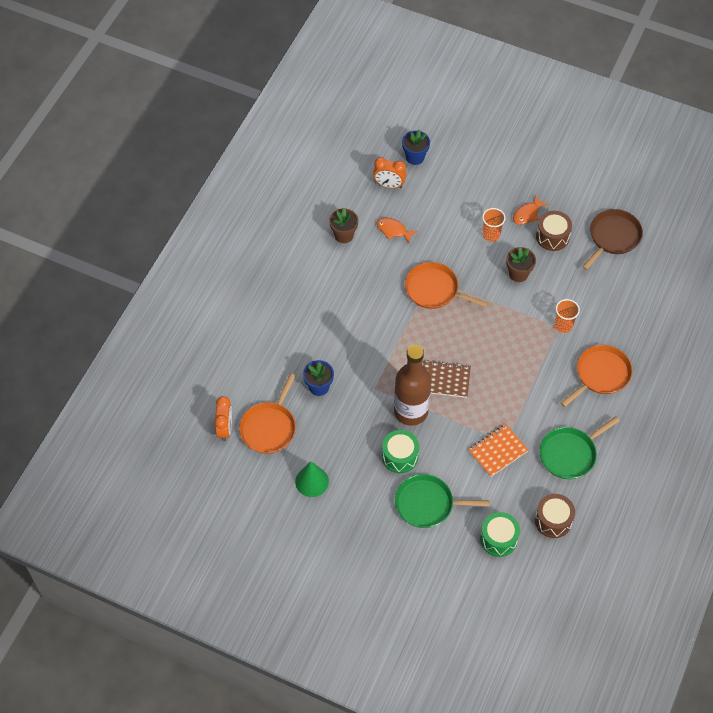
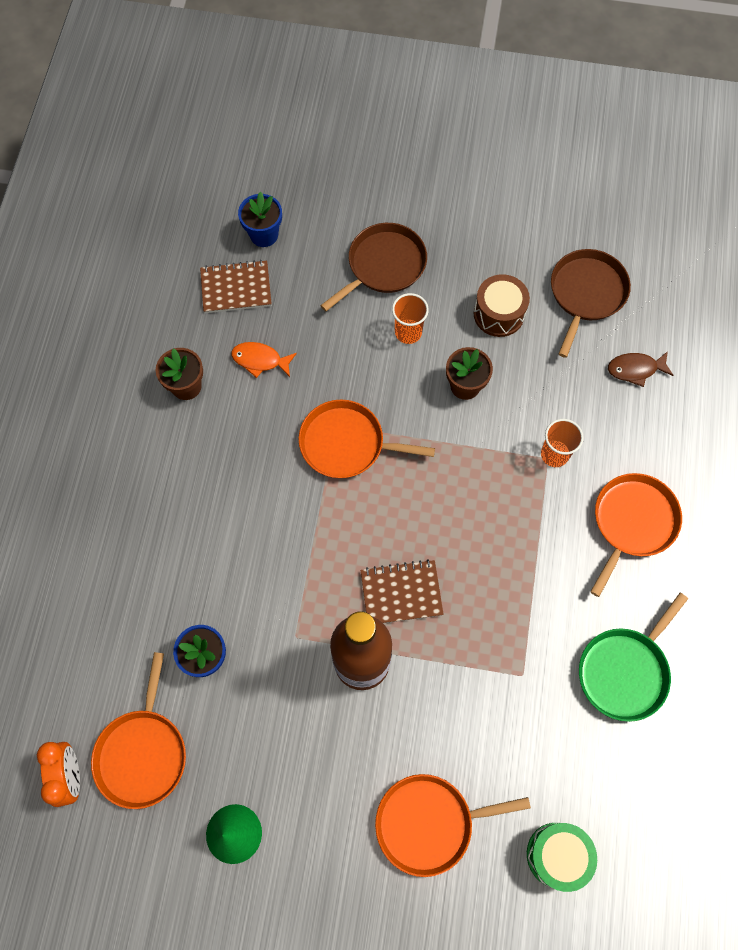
camera: 15 degrees left, 10 degrees up
orange clock [373,157,406,188] -> brown notebook [200,260,272,313]
green drum [382,430,419,473] -> none
green pan [395,474,490,528] -> orange pan [375,774,531,877]
orange notebook [469,424,528,477] -> none
orange fish [513,194,548,225] -> none
brown drum [535,494,575,538] -> none
none -> brown pan [320,223,427,311]
none -> brown fish [608,351,674,387]

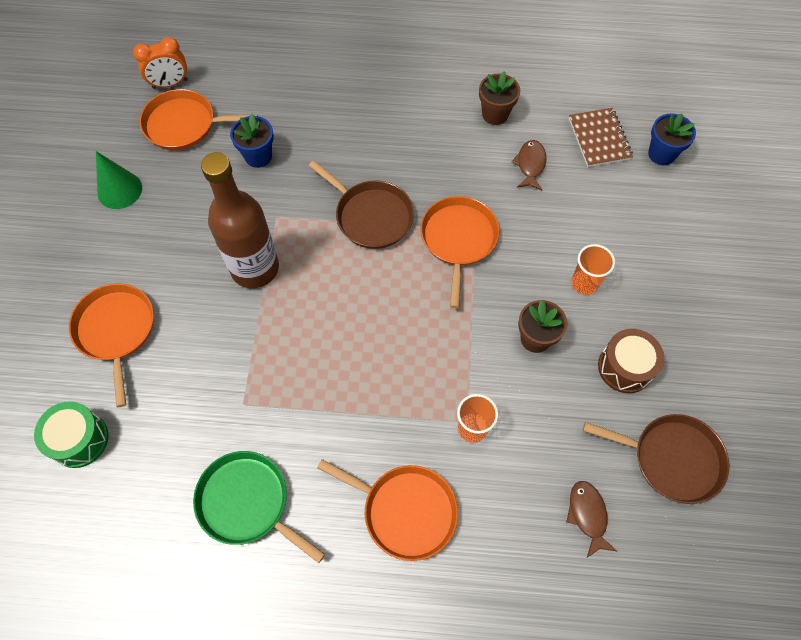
camera: 85 degrees right, 5 degrees down
orange fish [231,342,297,378] -> brown fish [512,140,546,190]
brown pan [320,223,427,311] -> brown pan moved to [309,161,414,249]
brown notebook [361,559,444,623] -> none

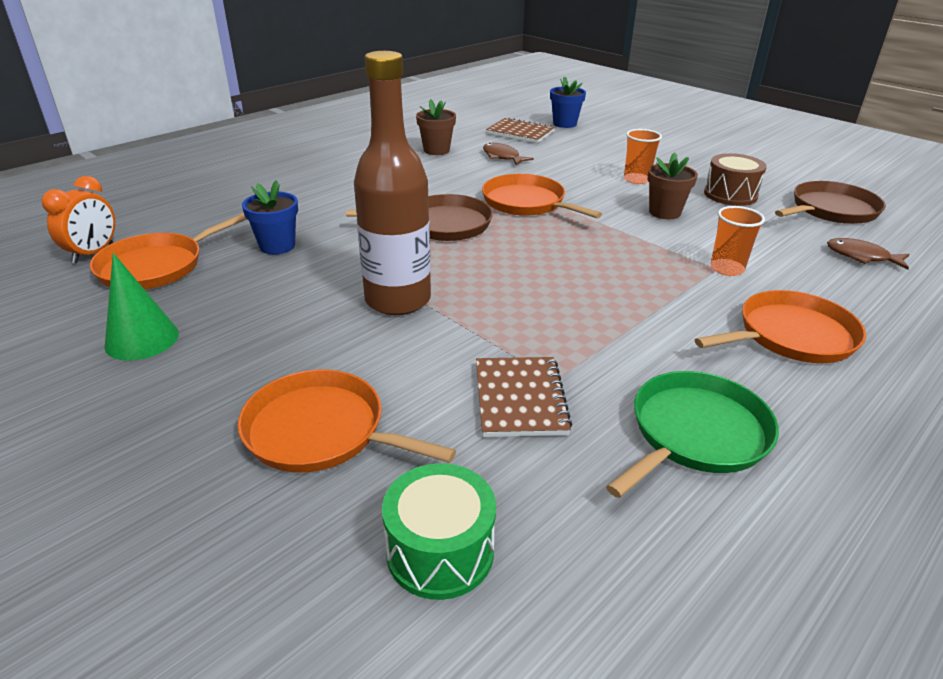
camera: 50 degrees left, 30 degrees down
green pan [193,451,325,563] -> green pan turned 150 degrees clockwise [606,371,779,498]
none -> brown notebook [476,357,572,437]

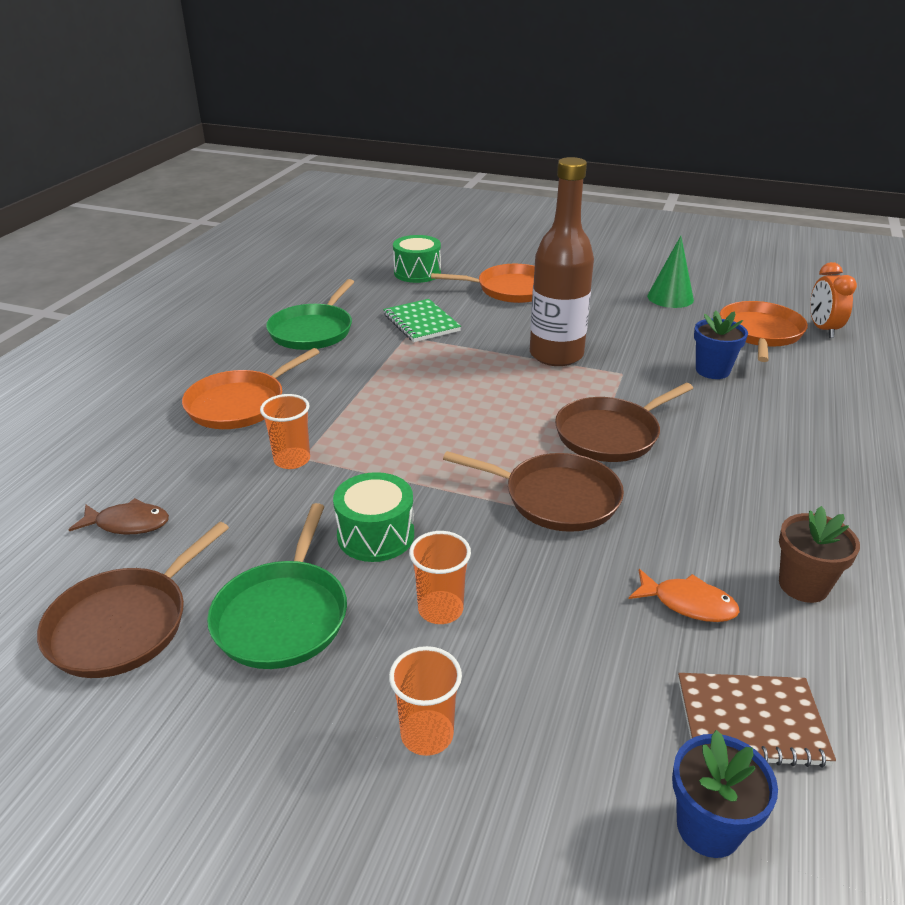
camera: 155 degrees right, 0 degrees up
brown notebook [476,357,572,437] -> green notebook [383,299,461,342]
orange pan [482,174,602,218] -> brown pan [443,451,624,532]
brown fish [483,143,534,165] -> orange fish [629,569,740,622]
brown flower pot [647,152,698,219] -> green drum [333,472,414,562]
brown drum [704,153,767,206] -> green pan [207,503,347,669]
none -> orange cup [389,646,462,756]

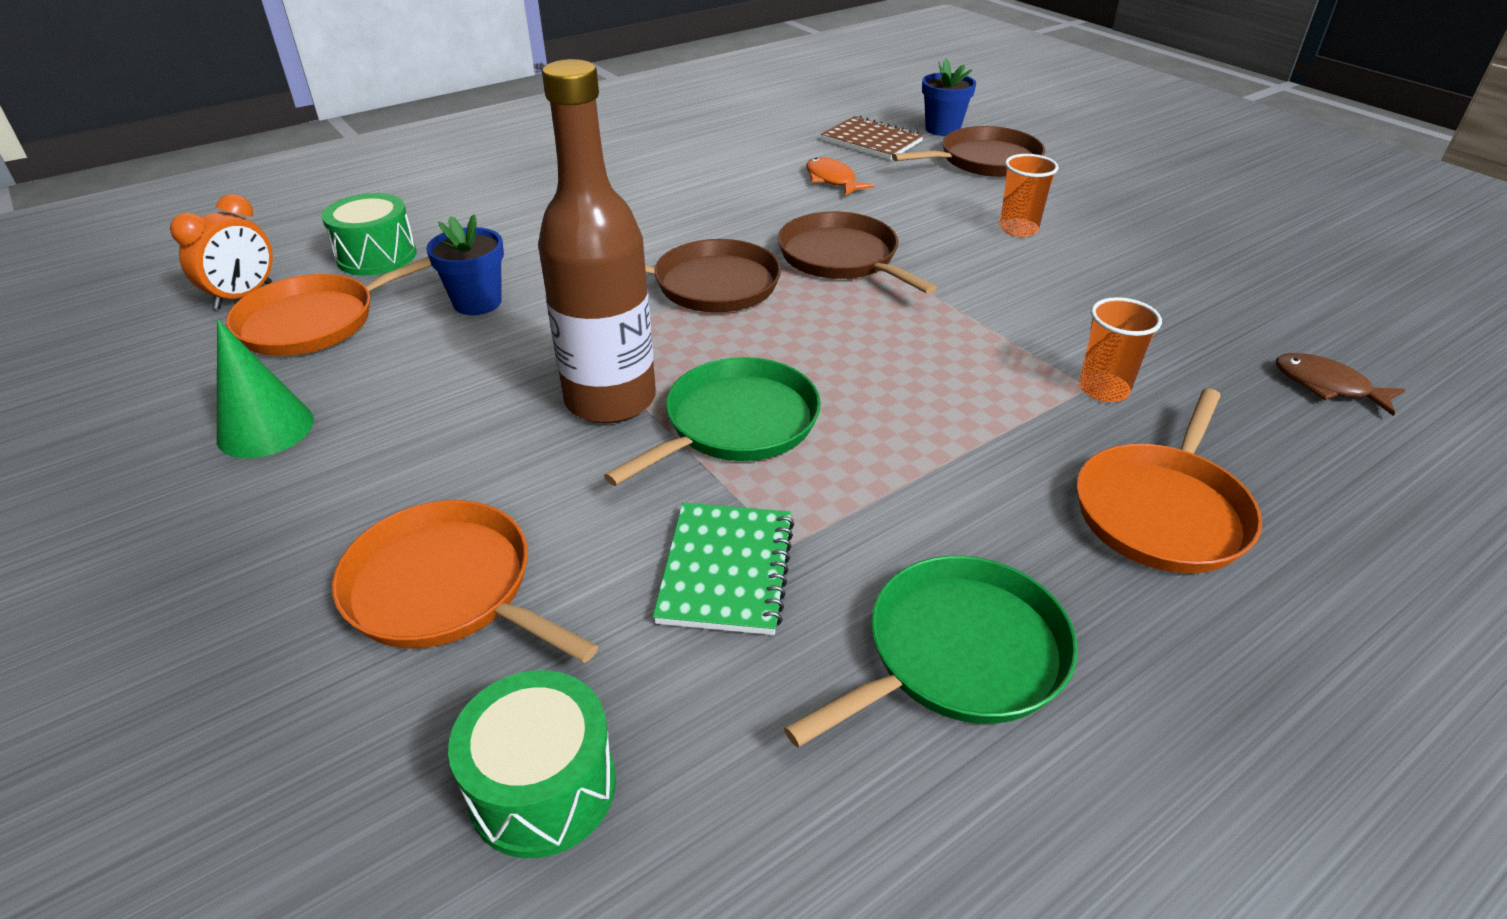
camera: 145 degrees left, 5 degrees up
brown pan [37,522,229,678] -> brown pan moved to [892,126,1045,177]
orange pan [182,348,320,429] -> orange pan turned 135 degrees clockwise [1077,388,1262,573]
green pan [207,503,347,669] -> green pan moved to [604,357,821,486]
green drum [333,472,414,562] -> green drum moved to [321,193,416,276]
orange cup [389,646,462,756] -> none
brown flower pot [779,506,860,603] -> none

